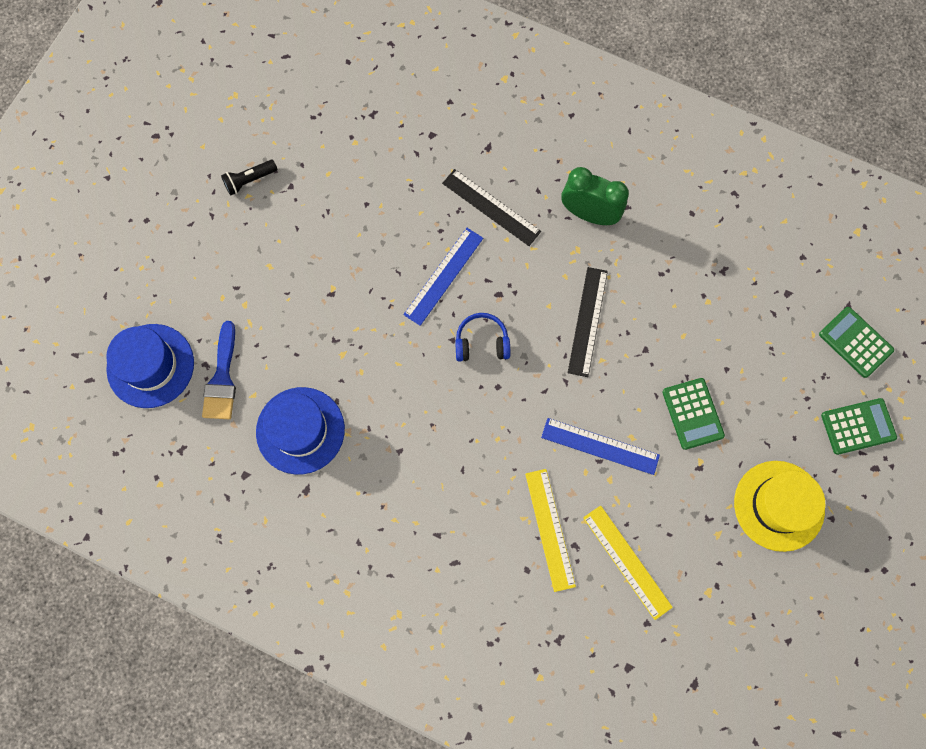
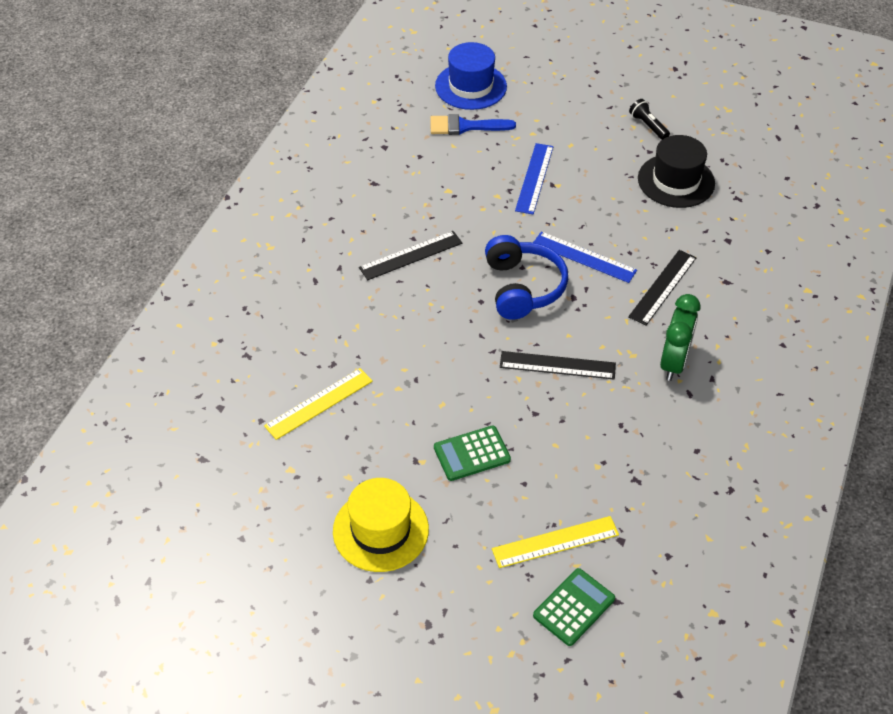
camera: 85 degrees right, 25 degrees down
blue hat [256,387,345,474] -> none
blue headphones [455,313,510,362] -> blue headphones [485,235,568,320], size x1.67
yellow ruler [525,469,576,592] -> yellow ruler moved to [492,516,619,568]
blue ruler [541,418,660,475] -> blue ruler moved to [515,143,553,214]
green calculator [821,398,897,455] -> none
none -> black ruler [359,231,462,280]
none -> black hat [638,135,715,208]

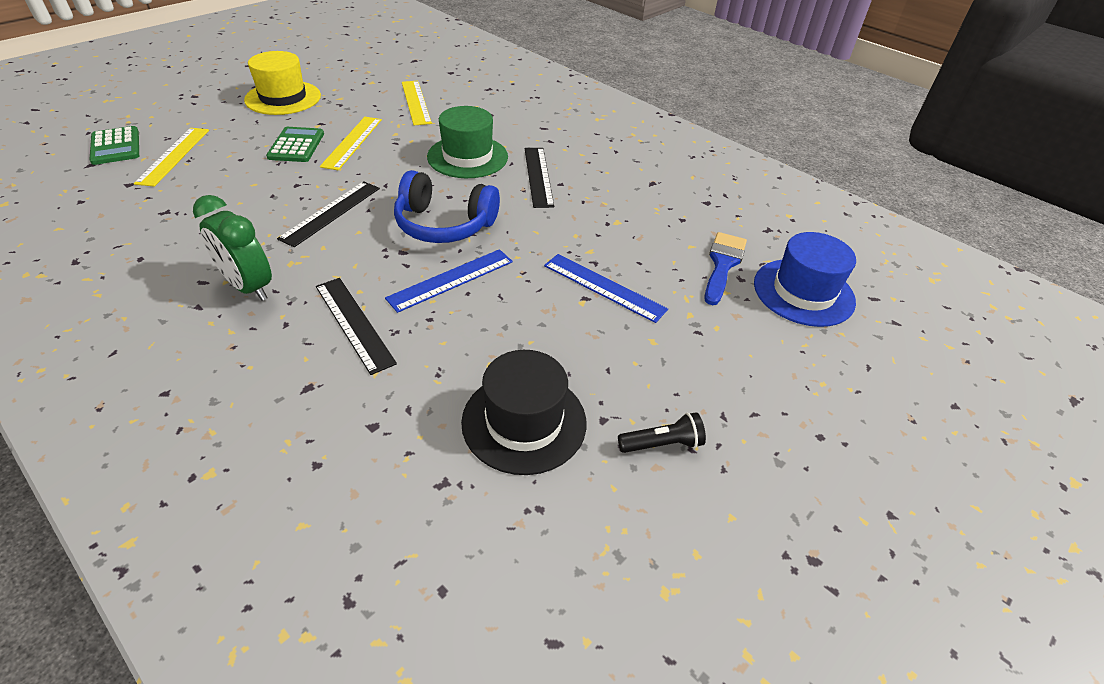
camera: 110 degrees right, 5 degrees down
none -> yellow ruler [320,117,382,170]
none -> green hat [427,106,508,178]

